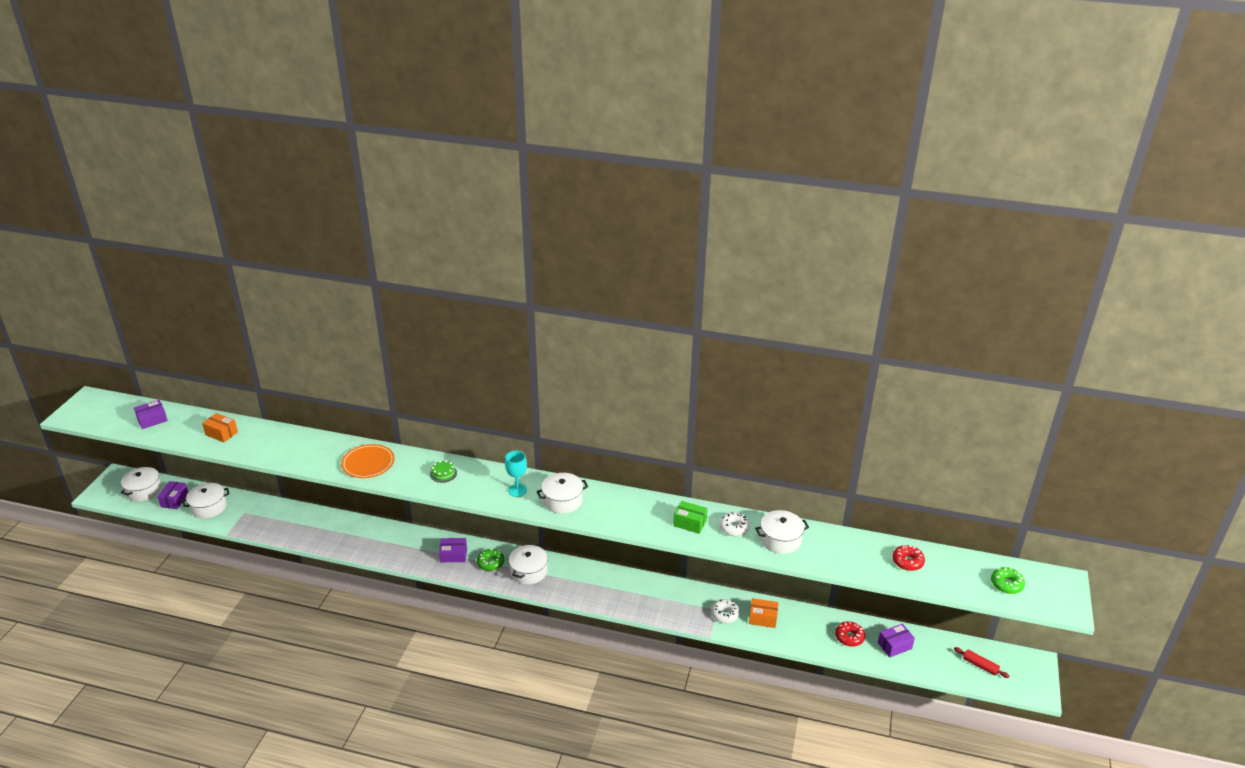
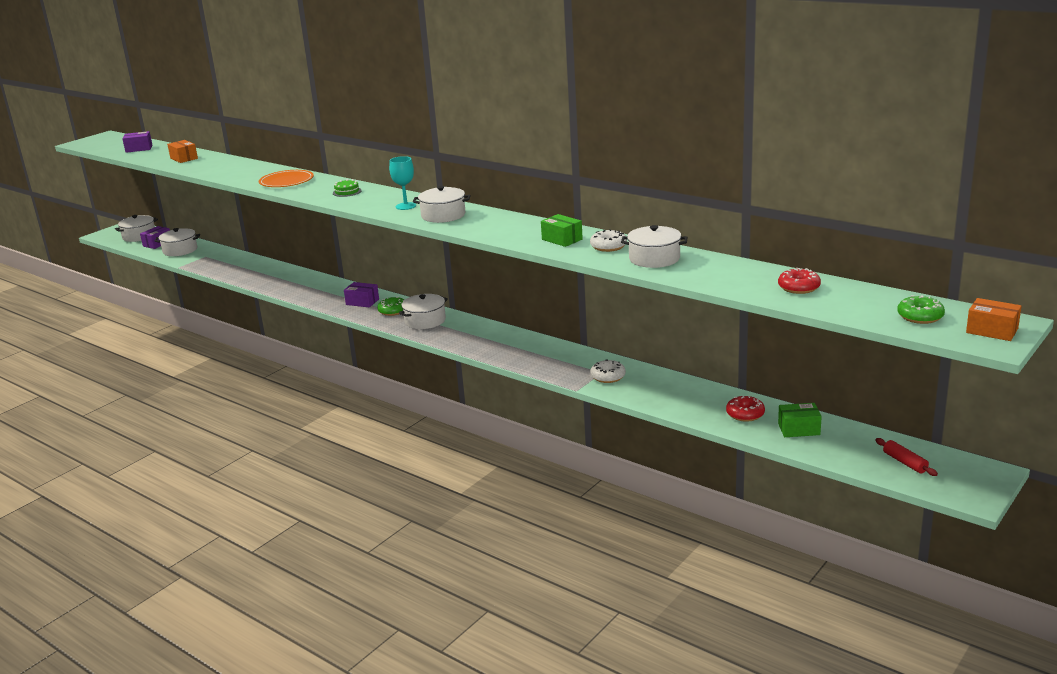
camera: 25 degrees right, 10 degrees down
orange box [749,598,779,628] -> orange box moved to [966,298,1022,341]
purple box [878,624,915,657] -> green box [778,403,822,437]

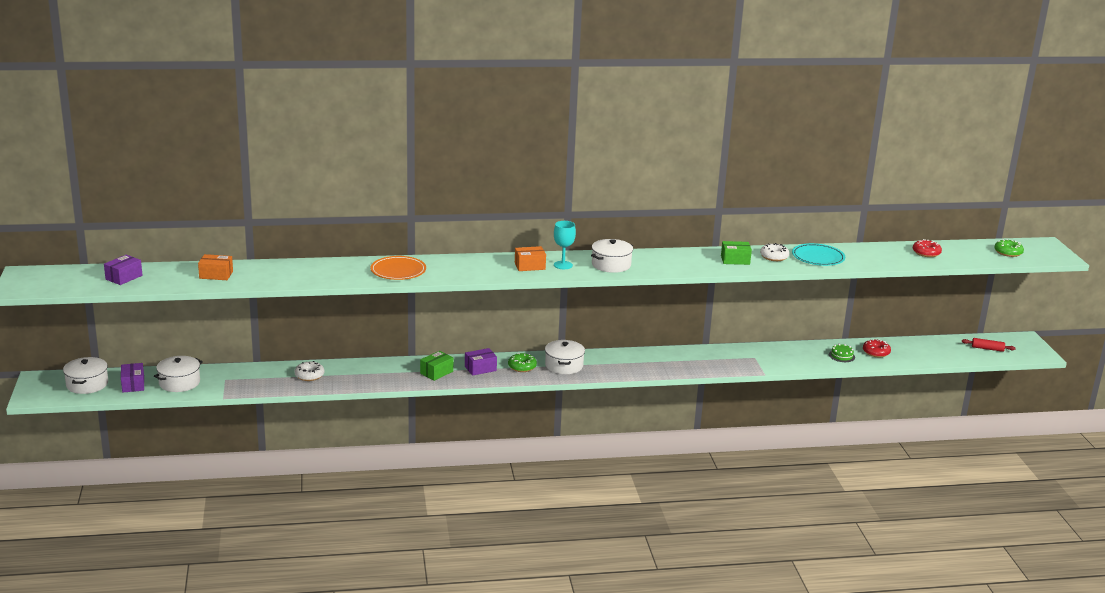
camera: 50 degrees left, 0 degrees up
green cake [333,179,362,197] -> green cake moved to [829,344,855,362]
white donut [590,359,626,383] -> white donut moved to [295,361,324,381]
white pot [621,225,688,268] -> turquoise plate [792,243,845,266]
green box [778,403,822,437] -> green box moved to [420,351,453,381]
orange box [966,298,1022,341] -> orange box moved to [515,246,546,271]

